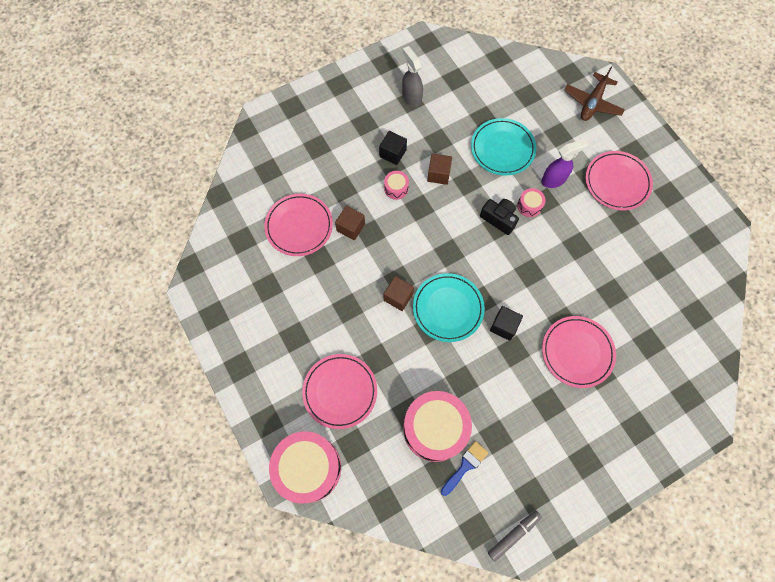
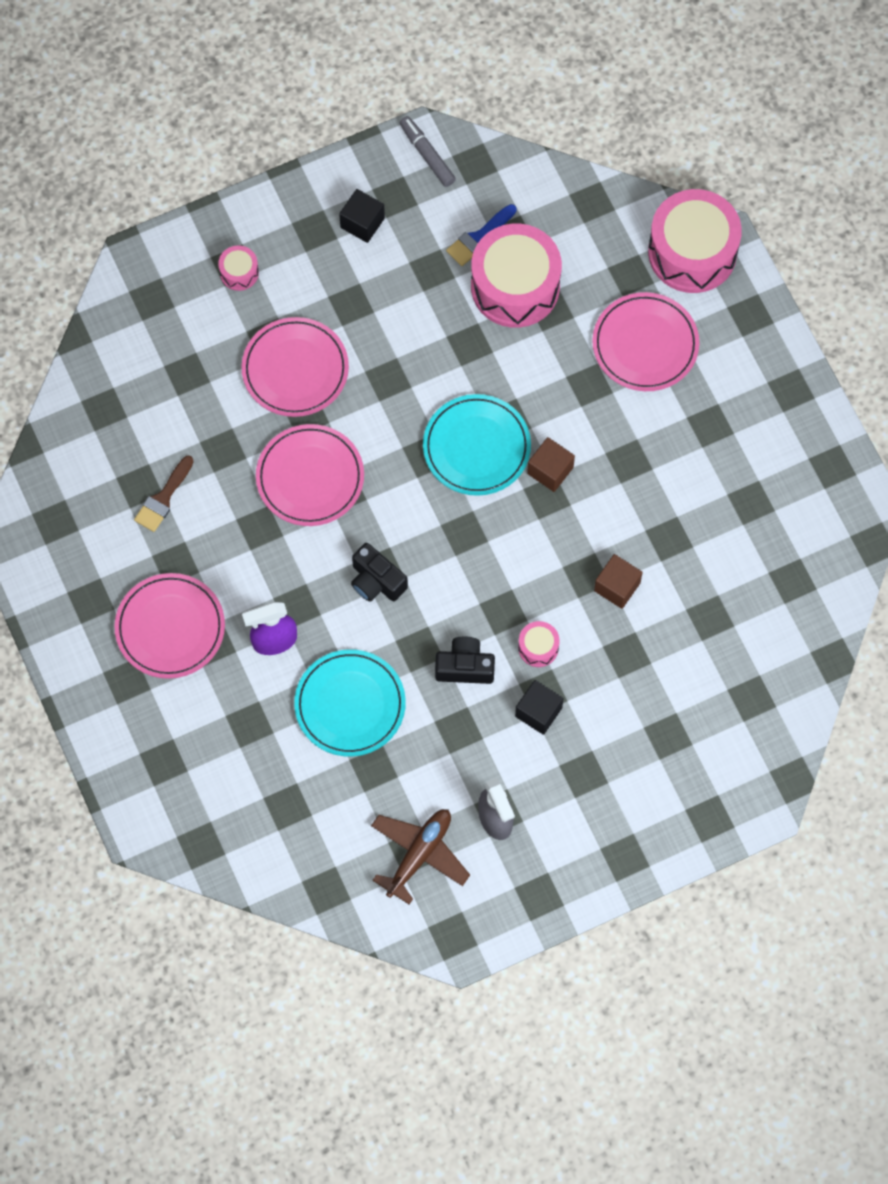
camera: 175 degrees left, 0 degrees up
pink plate [264,194,333,256] -> pink plate moved to [256,424,364,526]
brown cube [427,154,452,185] -> black camera [435,637,495,684]
grey marker [488,510,542,562] -> grey marker turned 90 degrees clockwise [400,116,456,187]
black cube [490,306,523,341] -> black cube moved to [339,189,385,243]
pink drum [517,188,546,217] -> pink drum moved to [218,245,259,291]
brown plane [564,66,625,121] -> brown plane moved to [371,809,470,904]
none -> brown brush [134,456,194,532]

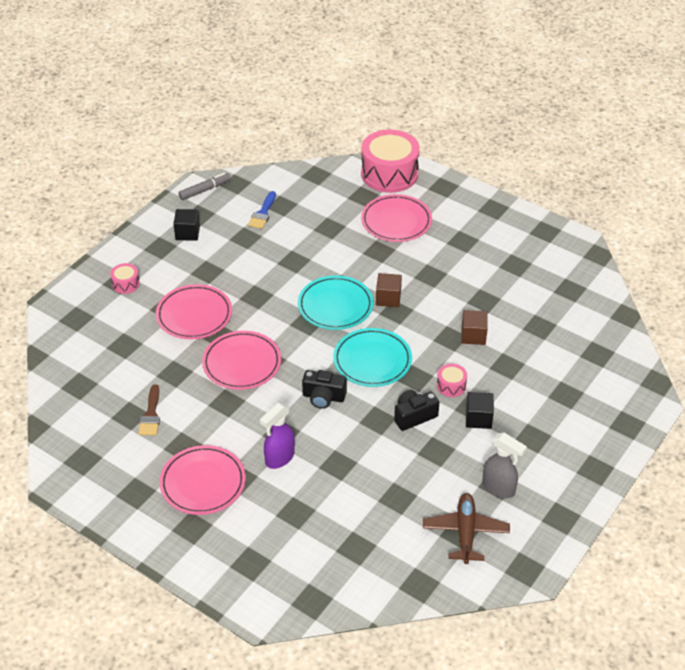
camera: 30 degrees left, 25 degrees down
turquoise plate [294,649,406,757] -> turquoise plate moved to [333,328,412,387]
grey marker [400,116,456,187] -> grey marker turned 120 degrees clockwise [178,172,230,200]
pink drum [471,224,562,328] -> none

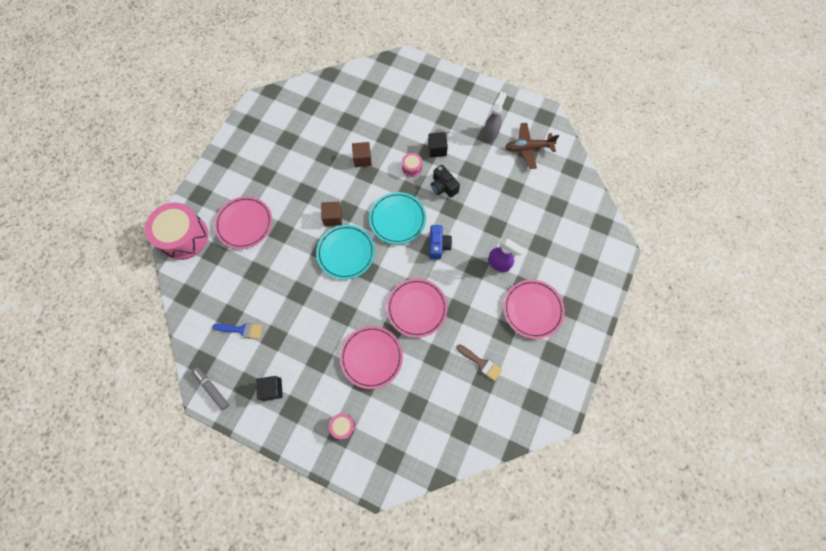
camera: 100 degrees left, 25 degrees up
brown brush [138,384,160,435] -> brown brush turned 45 degrees clockwise [456,344,502,381]
black camera [302,370,347,409] -> blue camera [429,225,452,259]

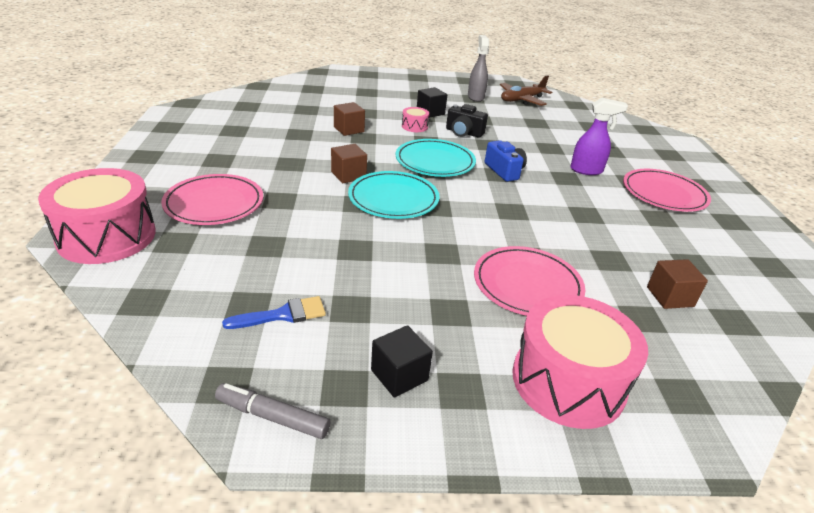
camera: 30 degrees left, 35 degrees down
pink drum [329,413,355,439] -> pink drum [512,295,648,429], size x2.29
pink plate [387,278,448,338] -> none
brown brush [456,344,502,381] -> none
none -> brown cube [647,259,708,309]

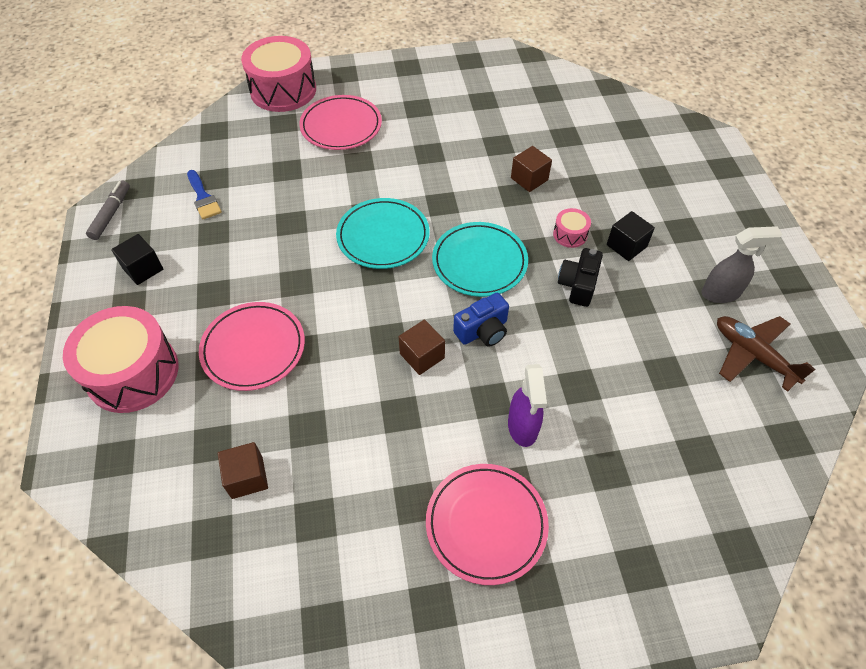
camera: 85 degrees right, 20 degrees up
brown cube [331,144,367,183] -> brown cube moved to [399,320,445,375]

